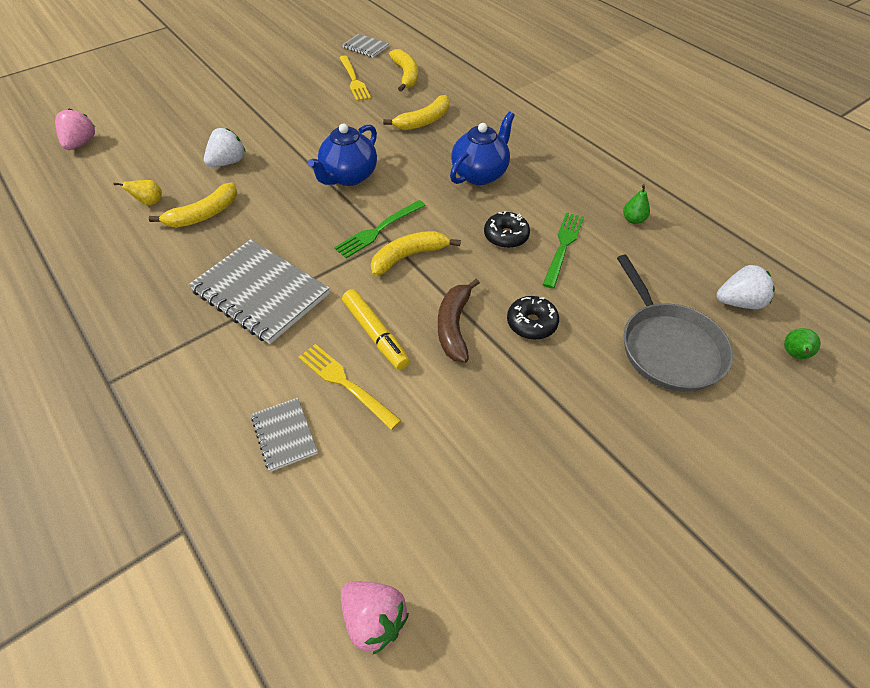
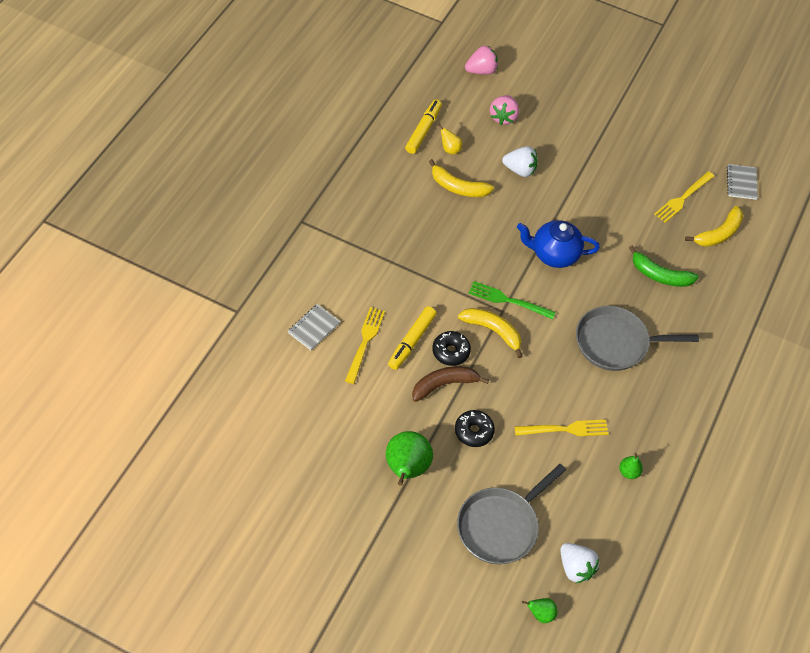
camera: 60 degrees right, 5 degrees up
grey notebook [189,239,330,344] -> none
pink strawberry [341,581,409,654] -> pink strawberry moved to [490,95,519,125]
yellow banana [383,95,450,130] -> green banana [629,246,699,287]
blue teapot [450,112,515,185] -> grey pan [576,306,699,371]
black donut [484,211,530,248] -> black donut moved to [432,331,471,366]
green fork [543,213,584,288] -> yellow fork [515,420,609,436]
none -> green pear [386,431,433,486]
none -> yellow marker [405,100,442,154]

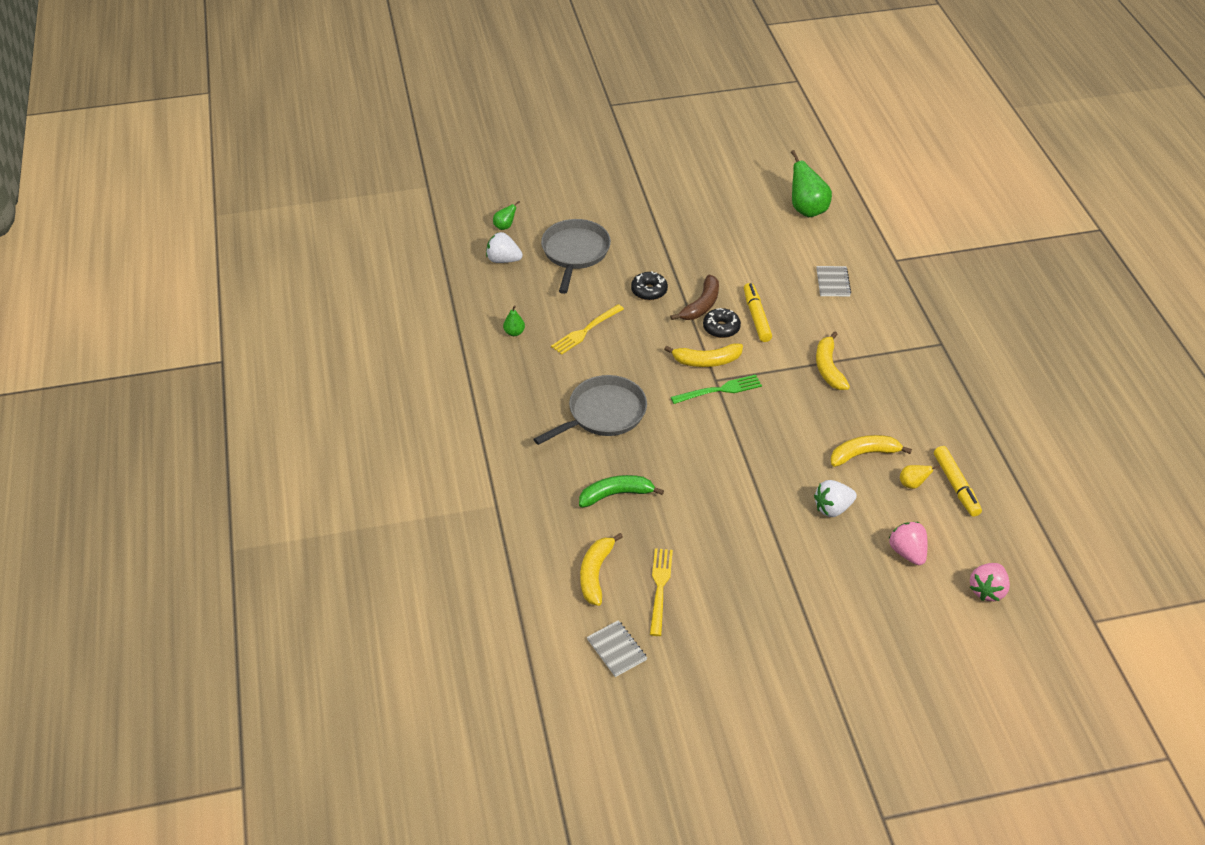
camera: 145 degrees right, 10 degrees down
yellow fork [345,307,385,384] -> none
green pear [386,431,433,486] -> green pear moved to [791,150,832,217]
blue teapot [517,220,600,268] -> none
none -> yellow banana [816,331,850,390]

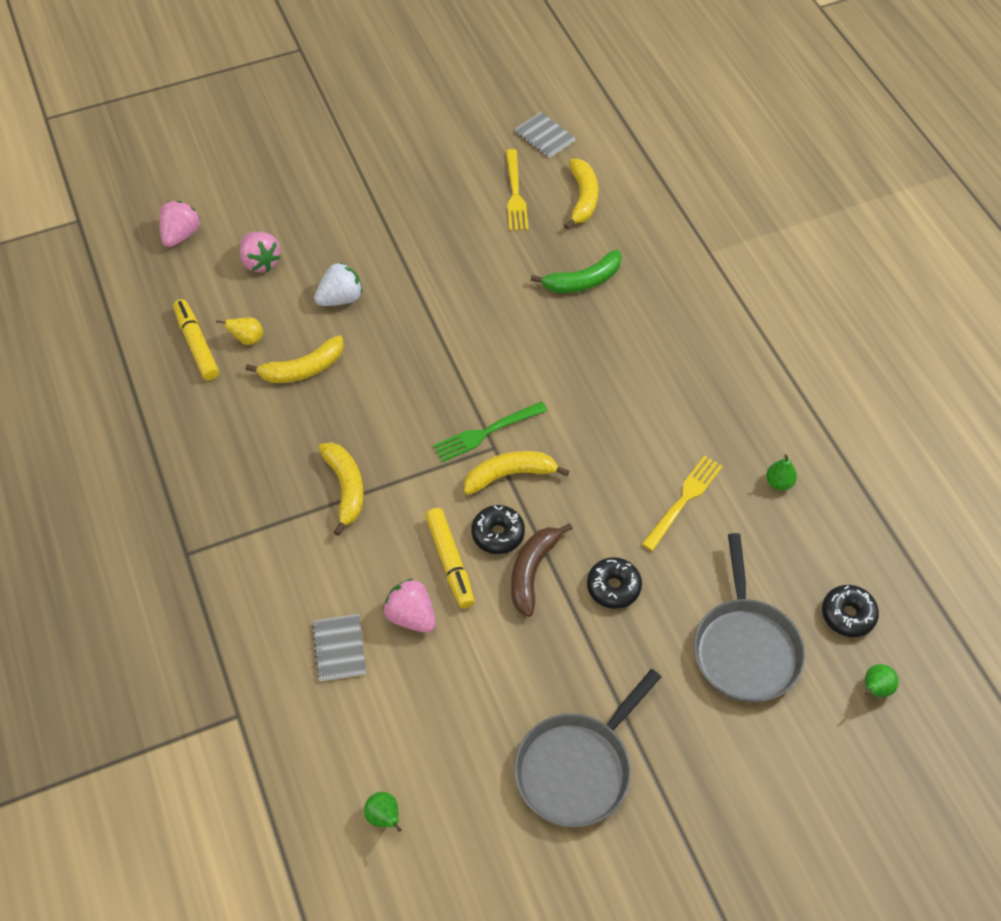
camera: 170 degrees right, 10 degrees up
white strawberry [486,232,523,263] -> black donut [822,585,879,637]
grey pan [533,375,647,445] -> grey pan moved to [514,669,661,827]
green pear [791,150,832,217] -> green pear [364,792,402,832], size x0.49
none -> pink strawberry [383,578,436,633]

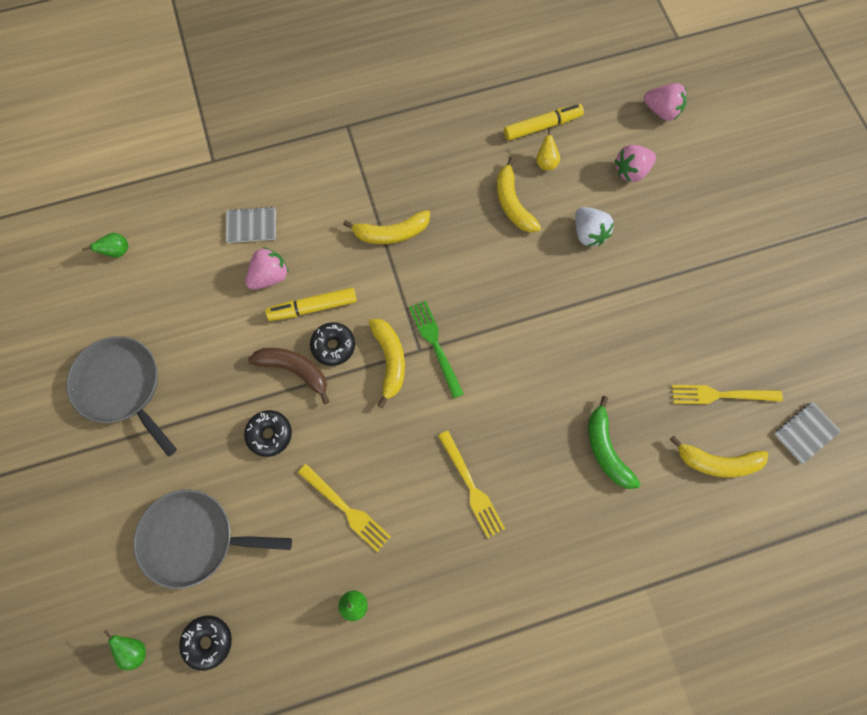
camera: 95 degrees right, 15 degrees up
none -> yellow fork [438,431,505,538]

